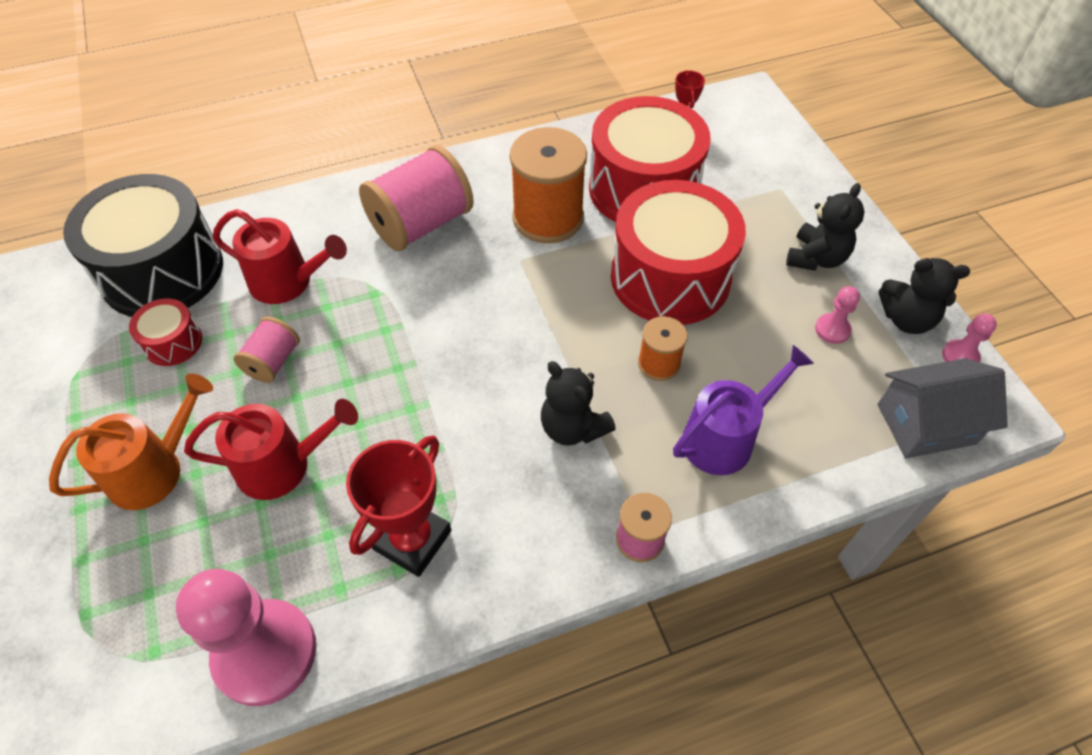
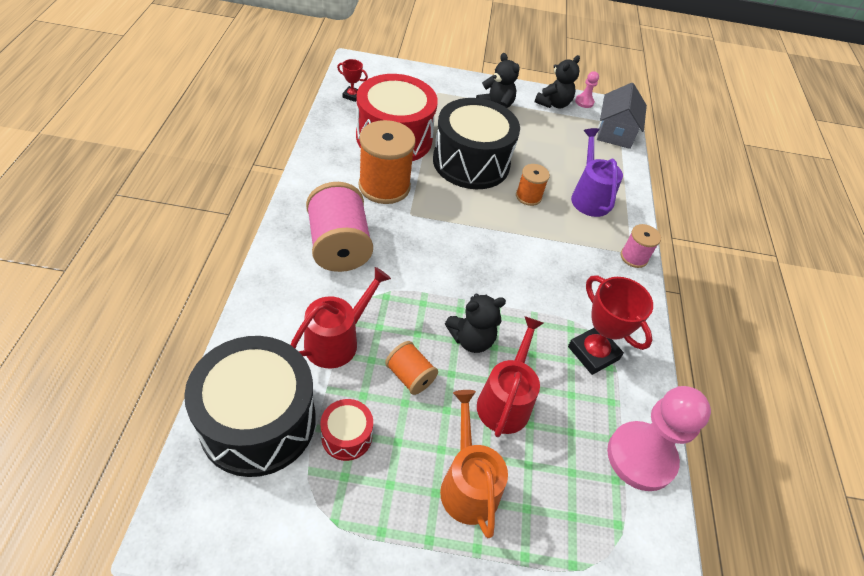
camera: 70 degrees left, 5 degrees down
pink spool [233,316,300,383] -> orange spool [385,341,438,395]
black teddy bear [541,361,616,446] -> black teddy bear moved to [445,294,506,353]
red drum [611,180,746,325] -> black drum [433,98,520,189]
pink pawn [815,286,860,344] -> none

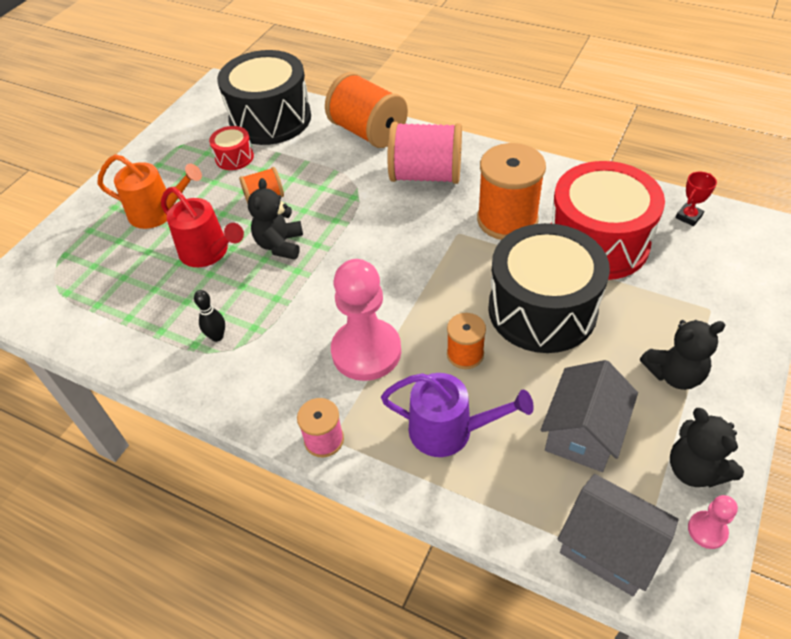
camera: 120 degrees right, 0 degrees up
red watering can [291,267,391,369] -> none
red trophy [568,275,653,375] -> black bowling pin [194,290,225,342]
pink pawn [607,386,711,491] -> pink pawn moved to [331,259,401,381]
none -> orange spool [325,72,408,148]
none -> grey house [541,360,638,472]

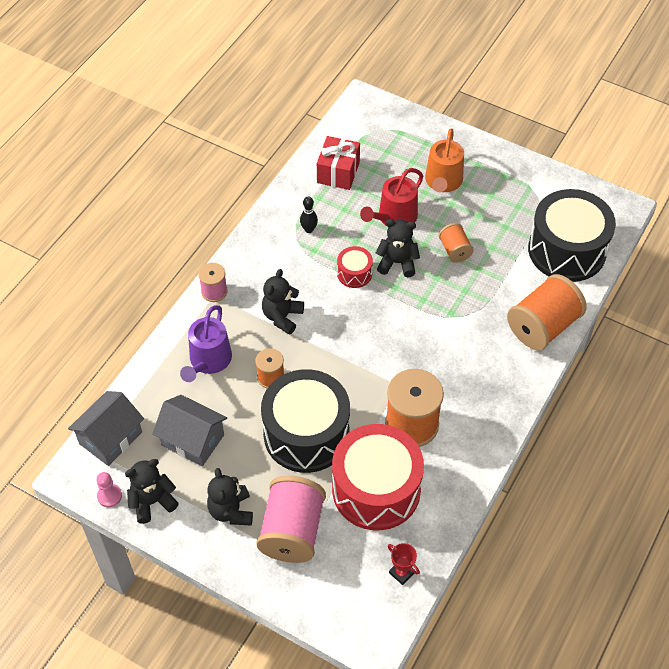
camera: 90 degrees right, 5 degrees up
red drum [209,126,254,170] -> red drum moved to [337,246,373,288]
pink pawn [331,259,401,381] -> black teddy bear [262,269,304,335]
pink spool [388,122,462,184] -> pink spool moved to [256,476,326,563]
none -> red gift [317,136,360,190]

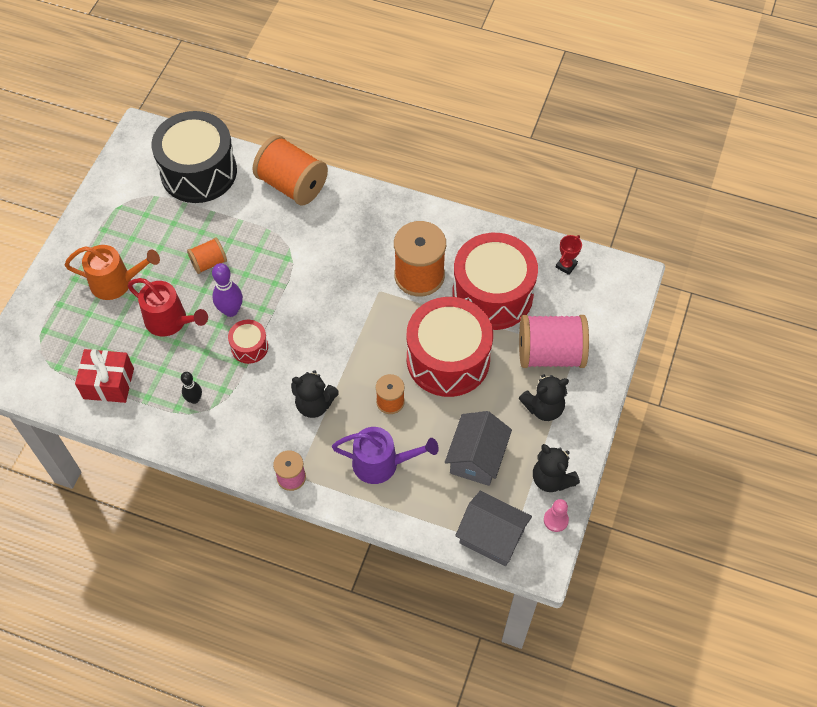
camera: 100 degrees left, 5 degrees up
black drum [261,369,350,473] -> red drum [407,297,493,397]
black teddy bear [376,219,420,277] -> purple bowling pin [212,263,243,317]

